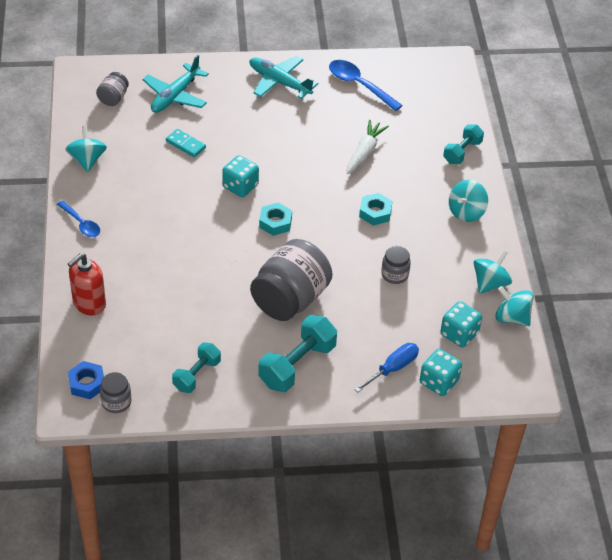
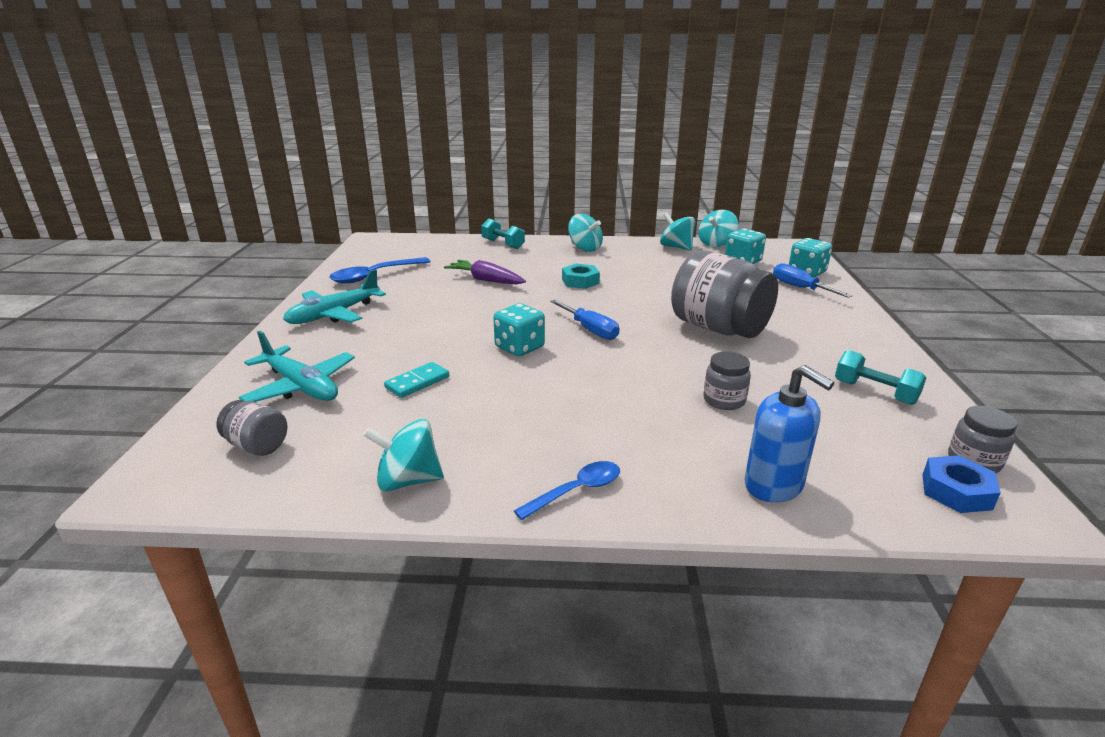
camera: 80 degrees left, 20 degrees down
red soap dispenser [68,253,106,315] -> blue soap dispenser [745,365,834,503]
turquoise dumbbell [258,315,337,392] -> none
turquoise nut [259,202,292,236] -> blue screwdriver [550,300,620,340]
white carrot [347,120,389,174] -> purple carrot [444,260,526,284]
grey jar [381,246,411,284] -> grey jar moved to [704,351,751,410]

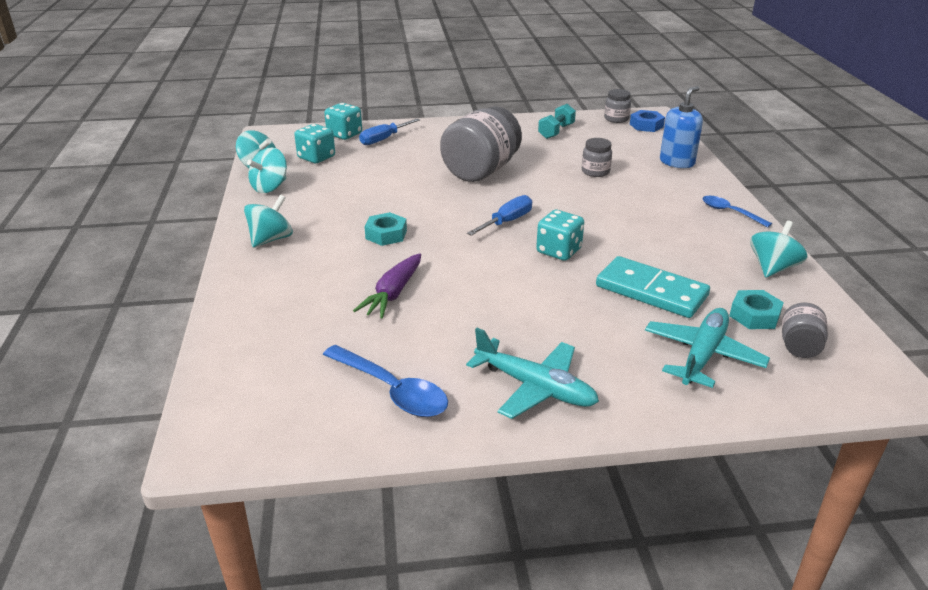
camera: 100 degrees left, 5 degrees up
turquoise spinning top [363,419,444,491] -> turquoise spinning top turned 135 degrees counterclockwise [750,221,807,277]
turquoise domino [384,362,449,398] -> turquoise domino [596,256,710,318], size x1.86
turquoise dumbbell [481,218,525,249] -> none
none -> turquoise nut [729,290,784,329]

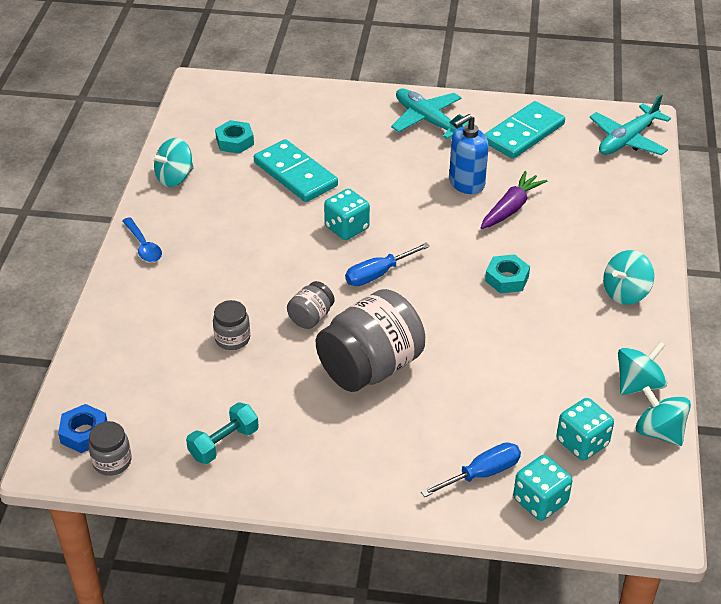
camera: 165 degrees left, 10 degrees up
blue spoon [323,345,448,417] -> turquoise domino [485,101,565,159]
turquoise plane [645,308,770,388] -> turquoise plane moved to [590,94,671,155]
blue soap dispenser [660,86,703,168] -> blue soap dispenser moved to [449,114,489,194]
grey jar [782,303,828,358] -> grey jar moved to [287,281,335,329]

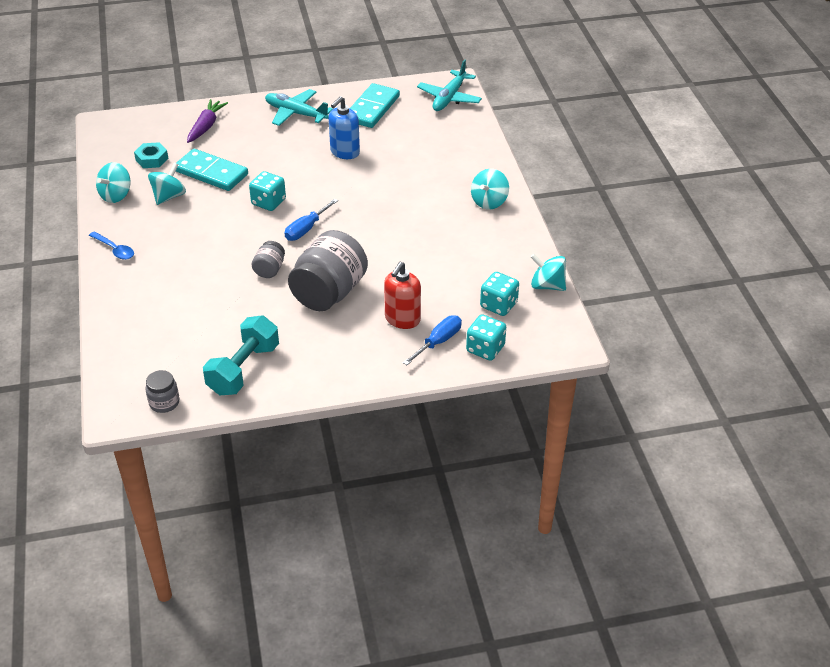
camera: 20 degrees left, 0 degrees up
blue nut [58,404,107,453] -> none
turquoise dumbbell [186,402,259,464] -> turquoise dumbbell [203,315,279,396], size x1.58
grey jar [213,300,250,350] -> none
purple carrot [480,171,547,229] -> purple carrot moved to [187,99,228,143]
turquoise nut [485,254,530,293] -> none
turquoise spinning top [618,341,667,395] -> turquoise spinning top moved to [148,163,186,205]
none -> red soap dispenser [384,262,421,329]

